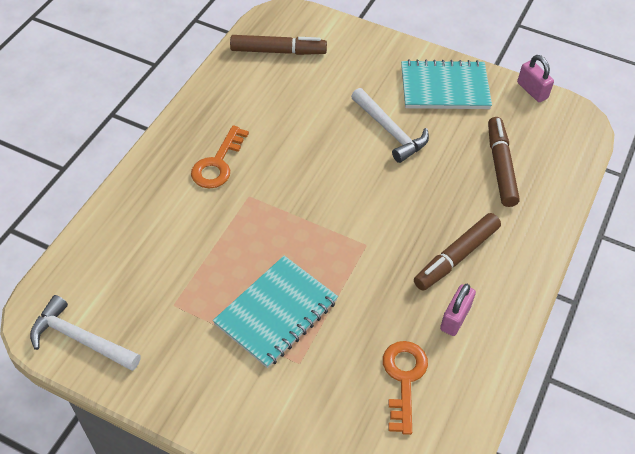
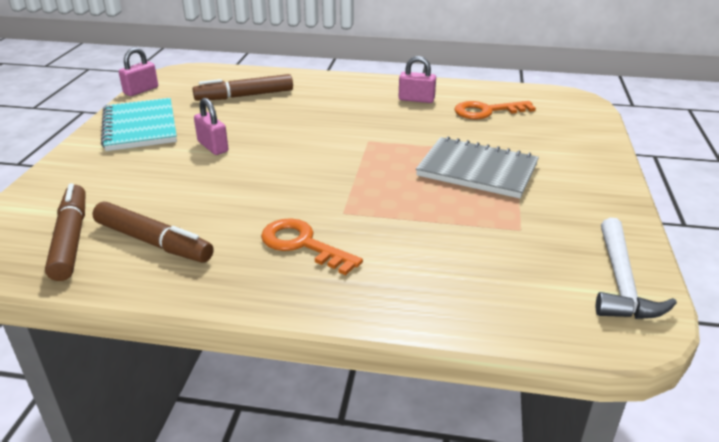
camera: 105 degrees left, 20 degrees down
orange key [191,125,249,189] -> orange key turned 150 degrees counterclockwise [261,218,363,275]
turquoise notebook [213,256,338,368] -> grey notebook [416,136,539,198]
white hammer [351,88,429,163] -> pink padlock [194,98,229,155]
brown marker [414,213,501,291] -> brown marker moved to [92,202,213,263]

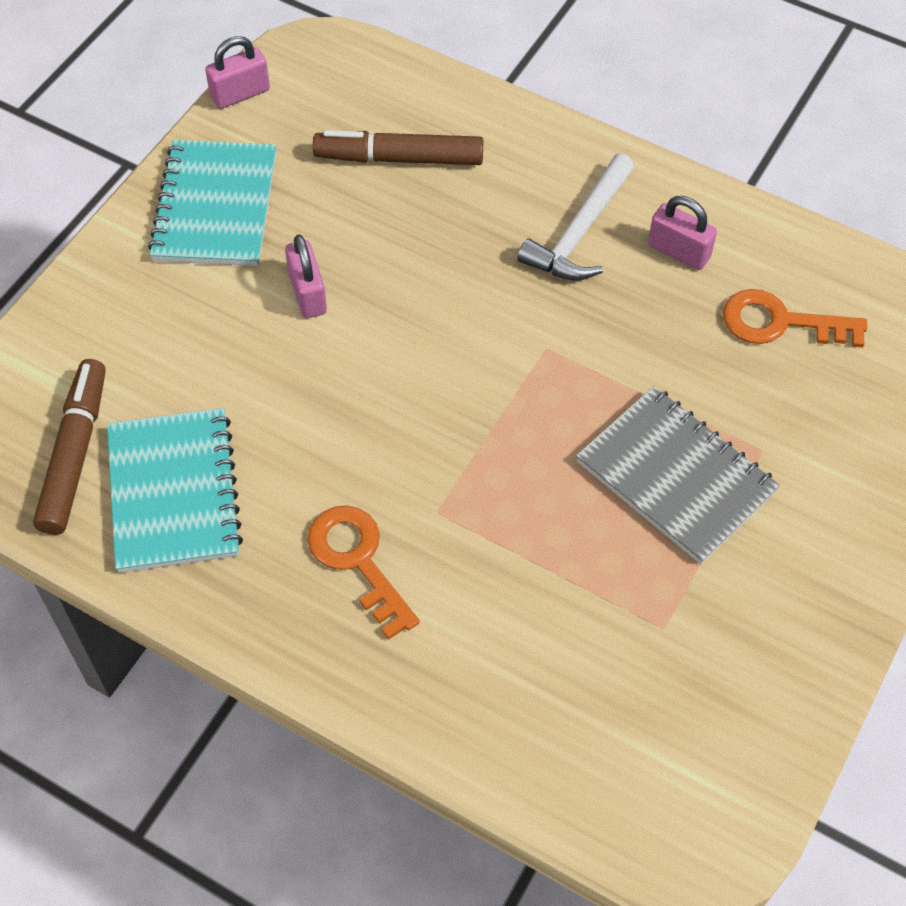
camera: 20 degrees right, 25 degrees up
brown marker [92,202,213,263] -> turquoise notebook [107,408,243,573]
white hammer [596,218,677,319] -> white hammer moved to [517,153,635,281]

